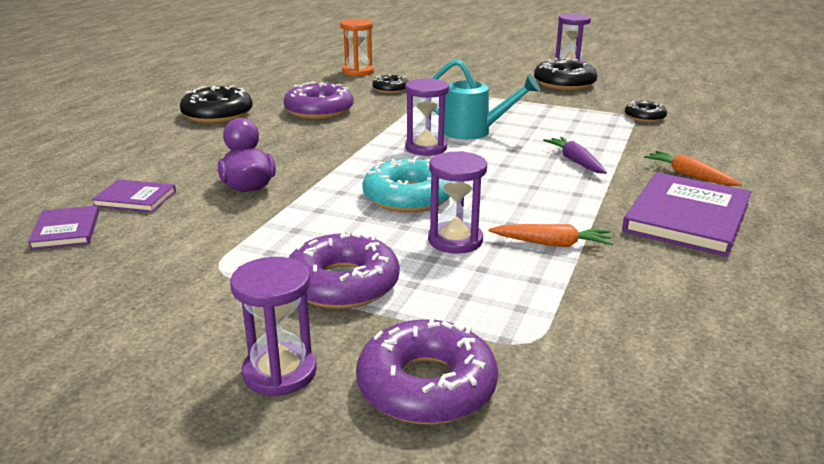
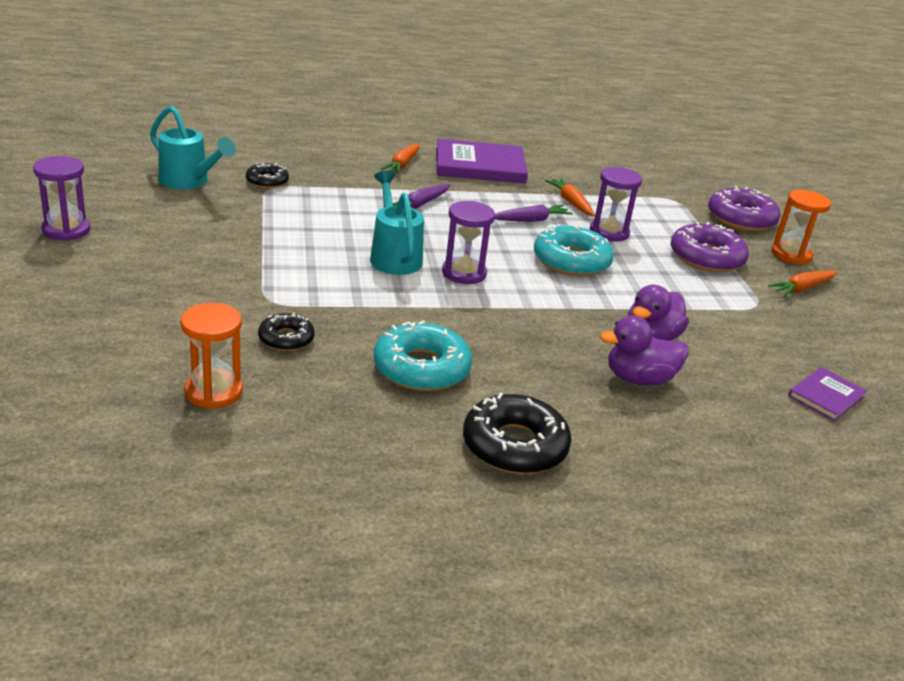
camera: 125 degrees left, 5 degrees up
purple book [91,179,176,212] -> none
purple hourglass [230,257,317,396] -> orange hourglass [772,190,831,264]
purple donut [284,82,354,119] -> turquoise donut [374,320,472,391]
black donut [534,58,597,90] -> none
none -> turquoise watering can [150,105,236,189]
none -> purple carrot [495,204,573,222]
none -> purple duck [600,316,689,385]
none -> orange carrot [768,270,837,296]

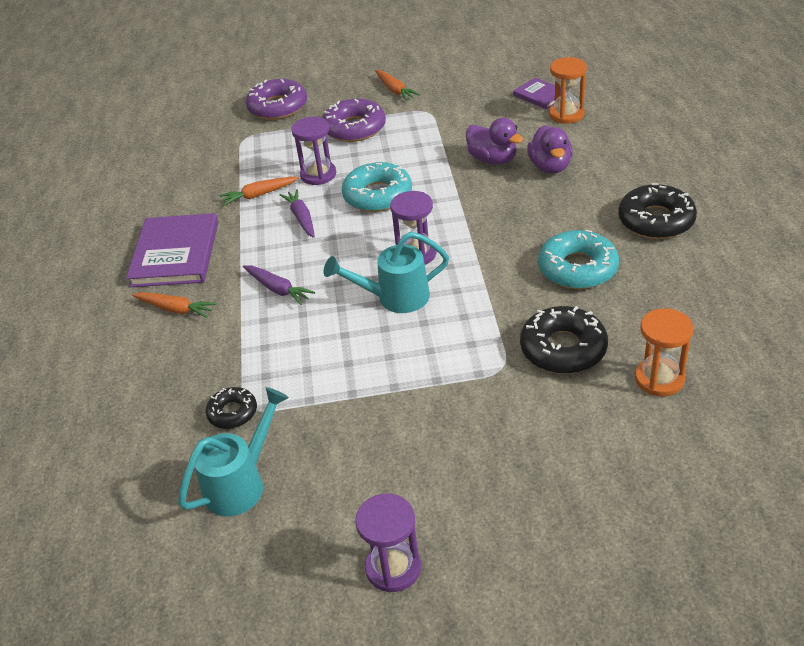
camera: 80 degrees left, 10 degrees up
black donut [258,312,315,351] -> black donut [520,306,608,374], size x1.73
orange hourglass [772,190,831,264] -> orange hourglass moved to [549,57,587,124]

